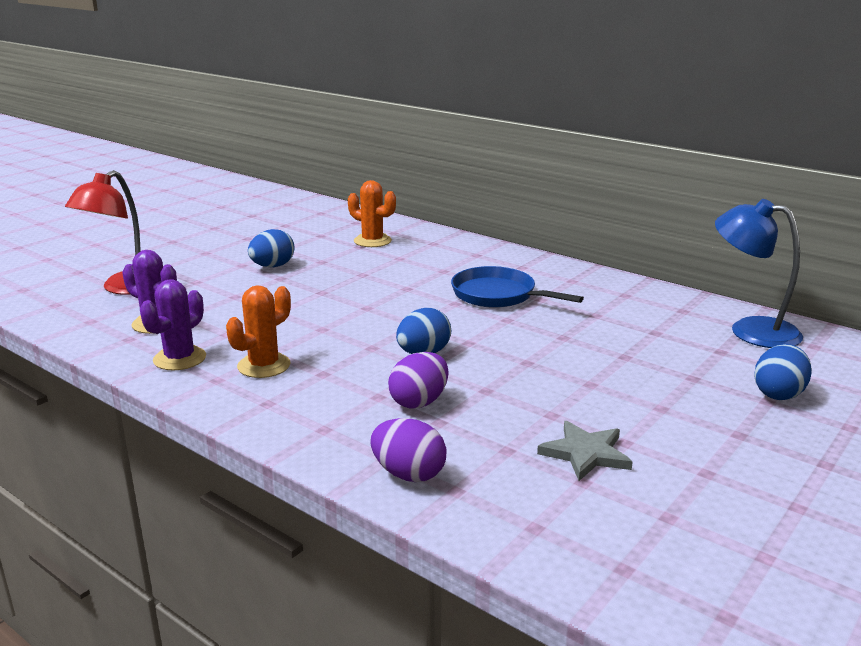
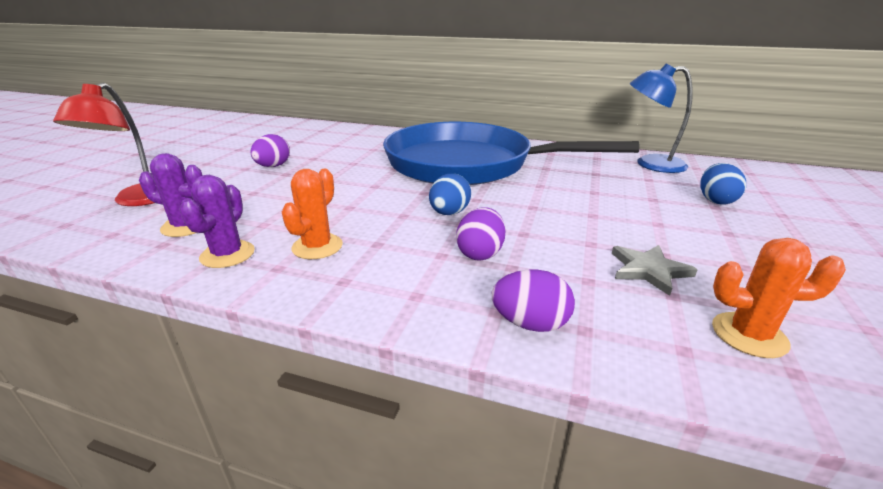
camera: 20 degrees left, 5 degrees up
blue egg [248,229,295,267] -> purple egg [250,134,290,167]
orange cactus [348,180,396,247] -> orange cactus moved to [712,238,846,358]
blue pan [451,266,584,308] -> blue pan [383,122,640,185], size x2.24

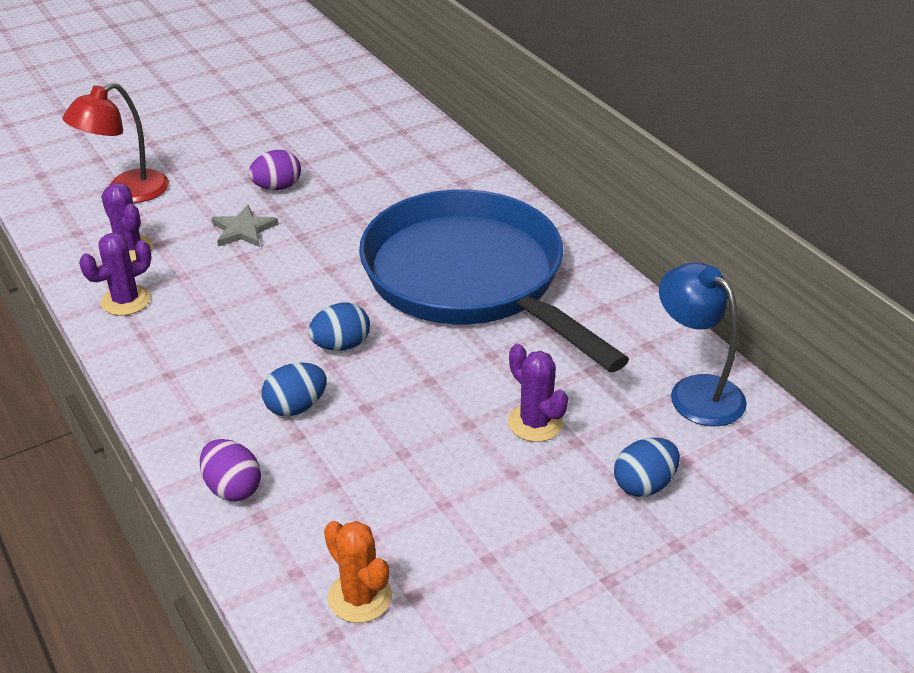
camera: 40 degrees right, 10 degrees up
orange cactus [282,169,343,259] -> none
purple egg [456,207,506,261] -> blue egg [262,363,327,416]
grey star [612,245,698,296] -> grey star moved to [212,205,278,247]
none -> purple cactus [508,344,568,442]

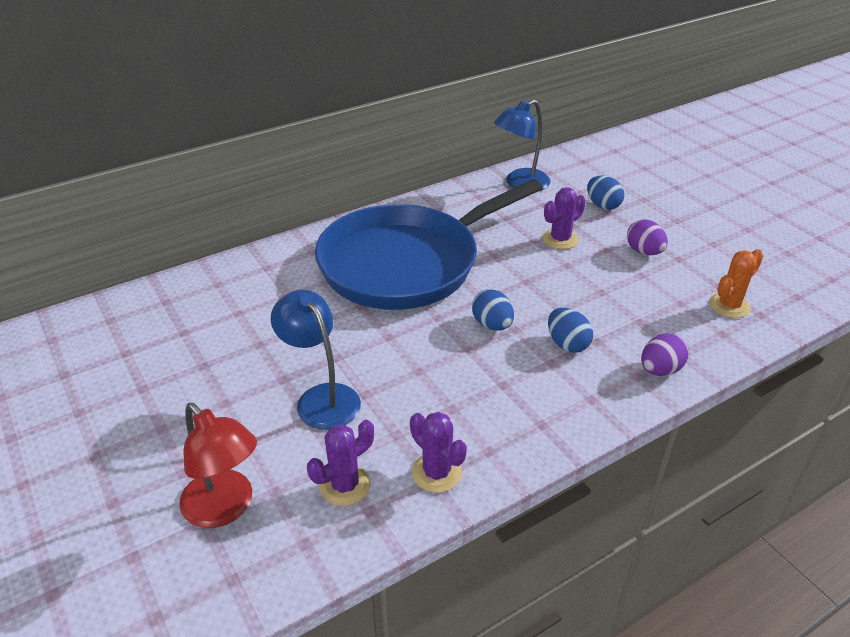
camera: 90 degrees left, 0 degrees up
grey star [212,205,278,247] -> blue lamp [271,290,361,430]
purple egg [248,150,301,190] -> purple egg moved to [627,219,668,255]

